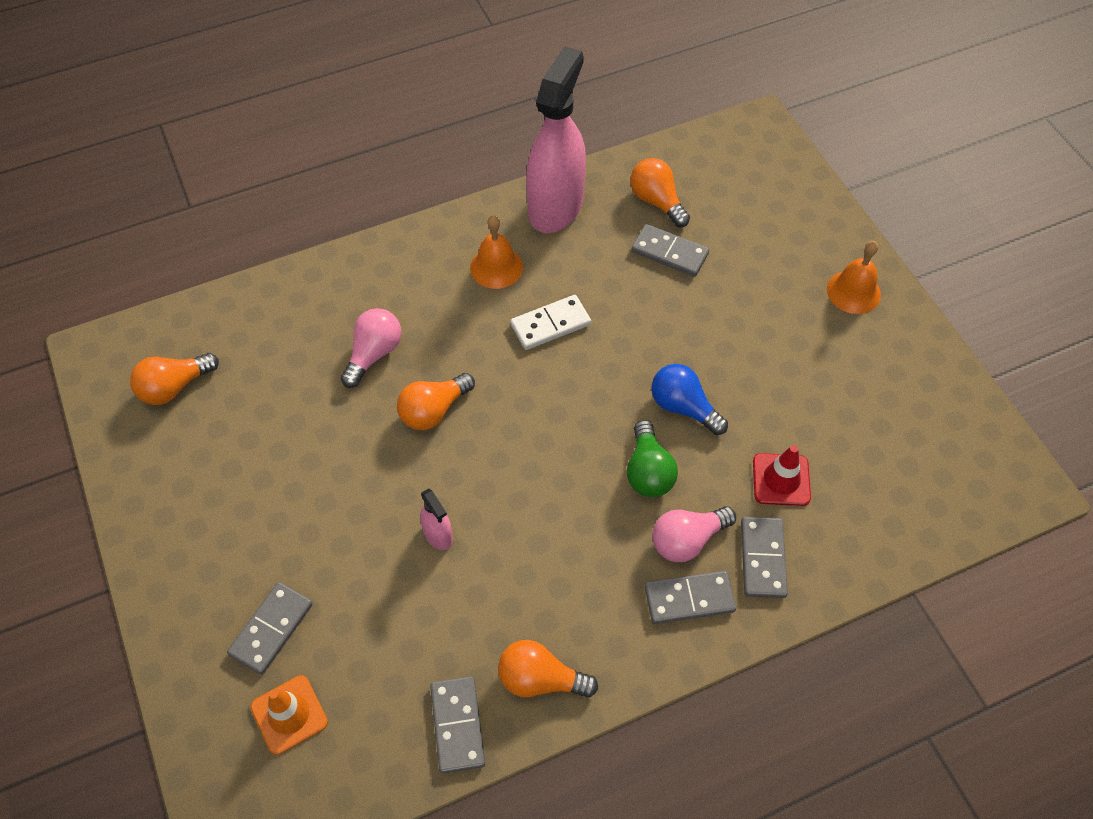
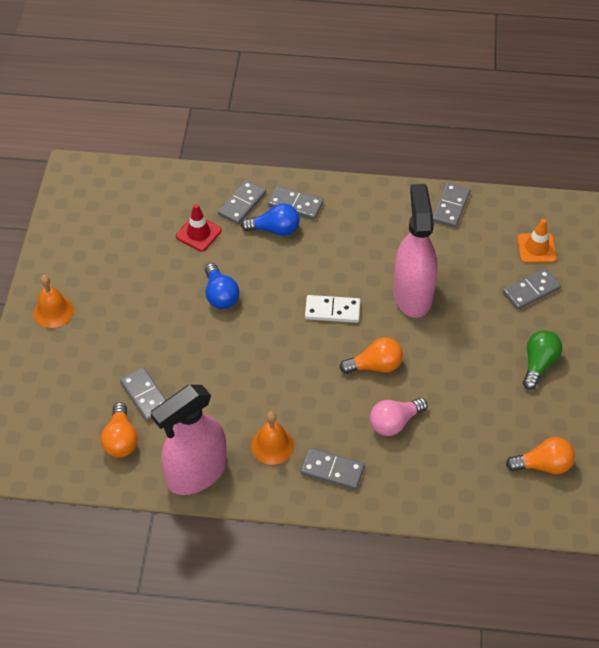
camera: 150 degrees left, 5 degrees down
pink spray bottle [420,488,453,550] -> pink spray bottle [393,184,438,318], size x2.40
orange light bulb [498,640,598,698] -> none
white domino [510,295,591,350] -> white domino moved to [305,295,361,323]
green light bulb [627,420,678,497] -> green light bulb moved to [523,330,562,390]
pink light bulb [652,506,736,562] -> blue light bulb [241,203,300,236]
none -> grey domino [300,448,365,490]

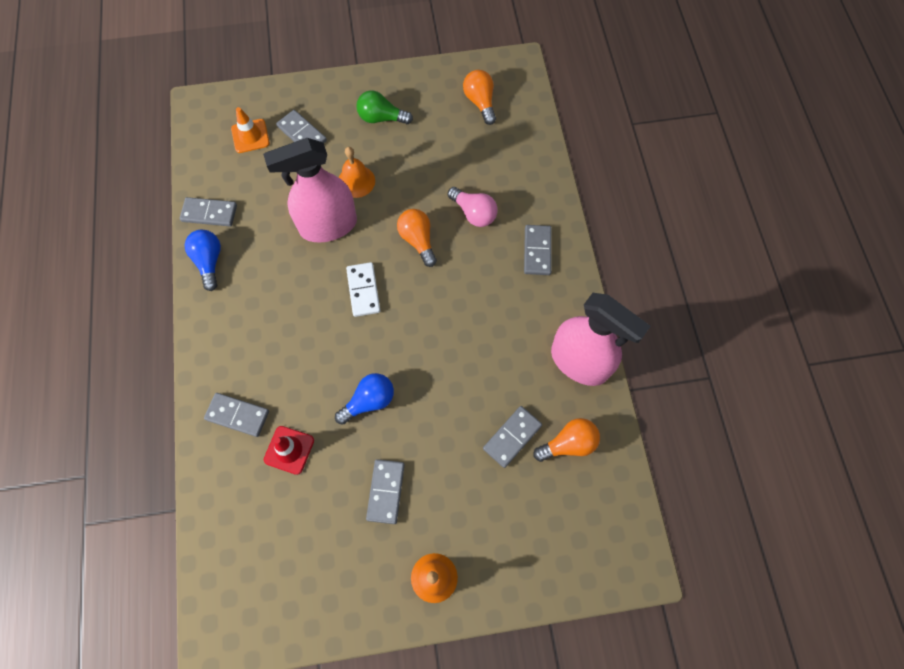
camera: 105 degrees left, 15 degrees up
blue light bulb [241,203,300,236] -> blue light bulb moved to [185,229,221,291]
orange bell [251,411,294,465] -> orange bell moved to [339,147,375,198]
grey domino [268,186,323,220] -> grey domino moved to [366,459,405,524]

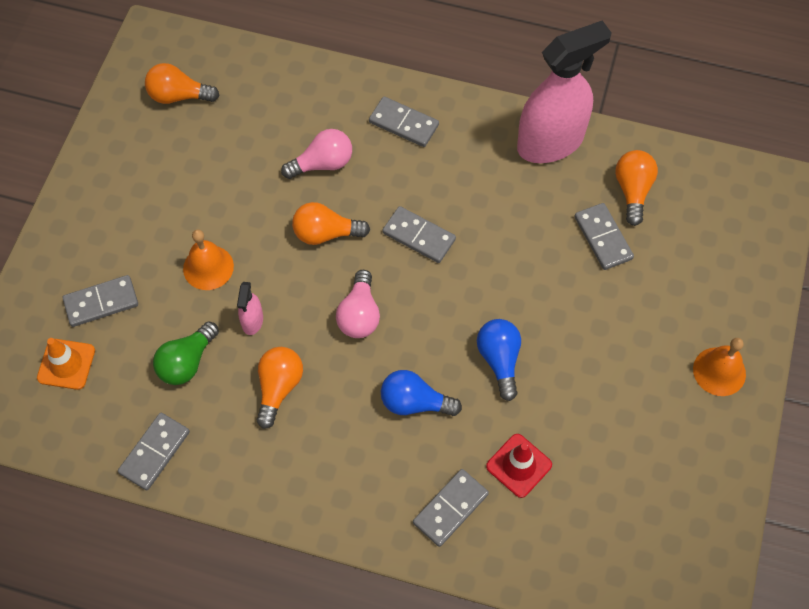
camera: 65 degrees left, 5 degrees down
blue light bulb [185,229,221,291] -> blue light bulb moved to [381,370,462,416]
pink spray bottle [263,138,357,243] -> pink spray bottle [237,282,263,335], size x0.42
white domino [346,262,380,317] -> pink light bulb [336,270,380,338]
green light bulb [356,90,413,124] -> green light bulb moved to [153,321,219,385]
grey domino [366,459,405,524] -> grey domino moved to [382,206,456,263]
none -> orange light bulb [257,347,303,429]

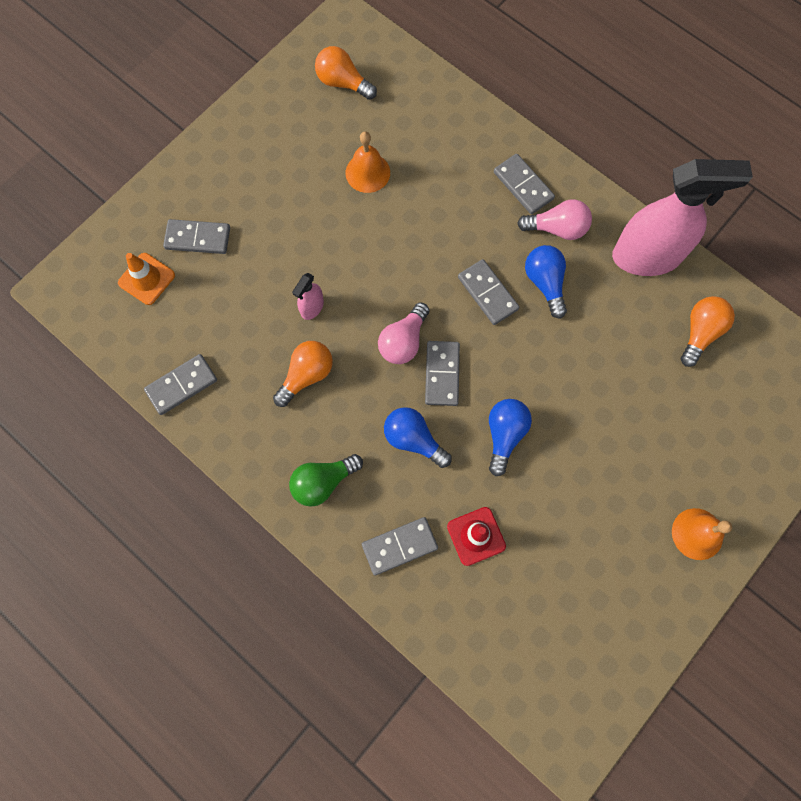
camera: 25 degrees right, 10 degrees up
green light bulb [153,321,219,385] -> green light bulb moved to [289,454,363,507]
orange bell [183,229,234,290] -> orange bell moved to [345,132,390,193]
pink light bulb [281,129,352,179] -> pink light bulb moved to [517,199,592,240]
orange light bulb [292,202,370,245] -> none
grey domino [574,203,634,270] -> grey domino moved to [425,341,460,406]
none -> blue light bulb [525,245,567,319]

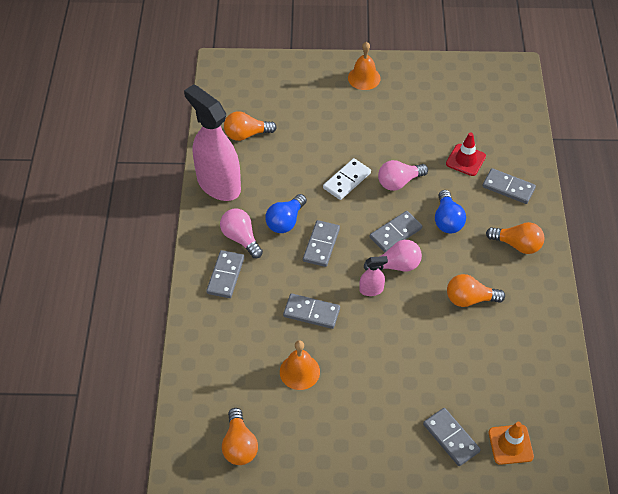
camera: 130 degrees left, 20 degrees down
grey domino [144,354,217,415] -> grey domino moved to [283,294,340,329]
green light bulb [289,454,363,507] -> orange light bulb [486,222,545,254]
pink spray bottle [292,273,324,320] -> pink spray bottle moved to [360,256,388,296]
blue light bulb [489,399,532,476] -> pink light bulb [378,160,428,191]
none -> white domino [323,158,371,200]

